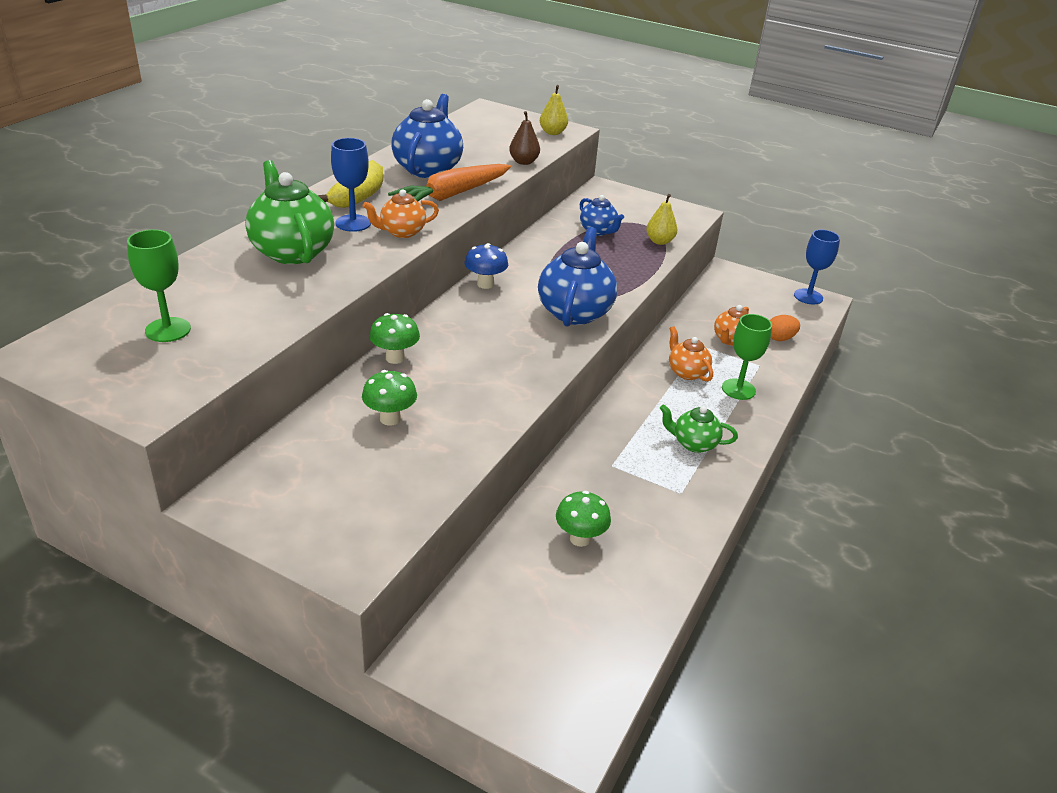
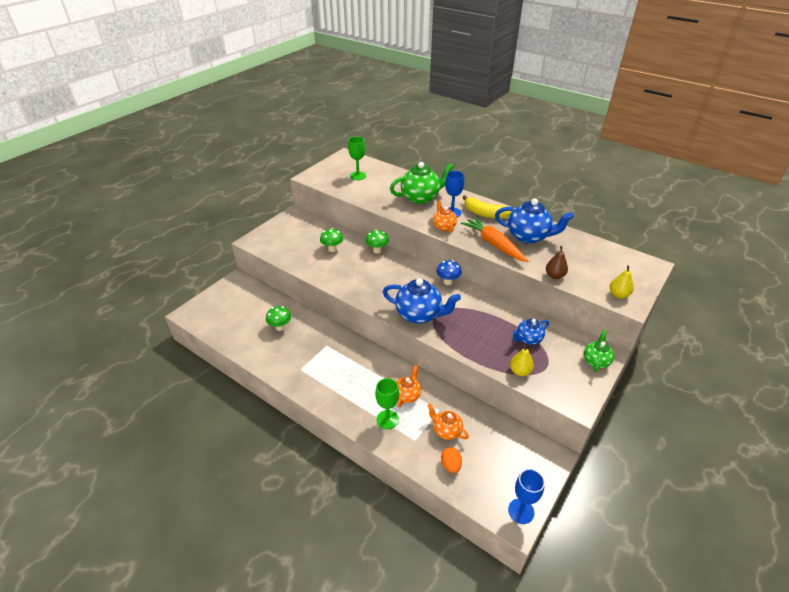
camera: 100 degrees right, 5 degrees up
green teapot [660,404,738,453] -> green teapot moved to [584,330,614,372]
orange teapot [669,326,713,382] -> orange teapot turned 45 degrees counterclockwise [396,365,421,407]

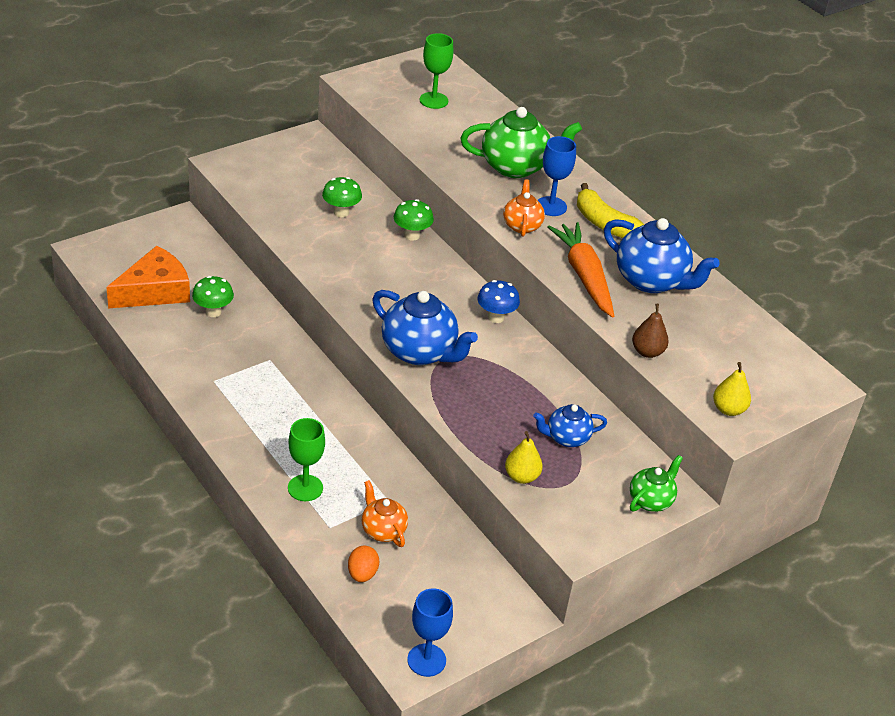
camera: 15 degrees right, 0 degrees up
orange teapot [396,365,421,407] -> none
none -> orange cheese [106,246,190,308]

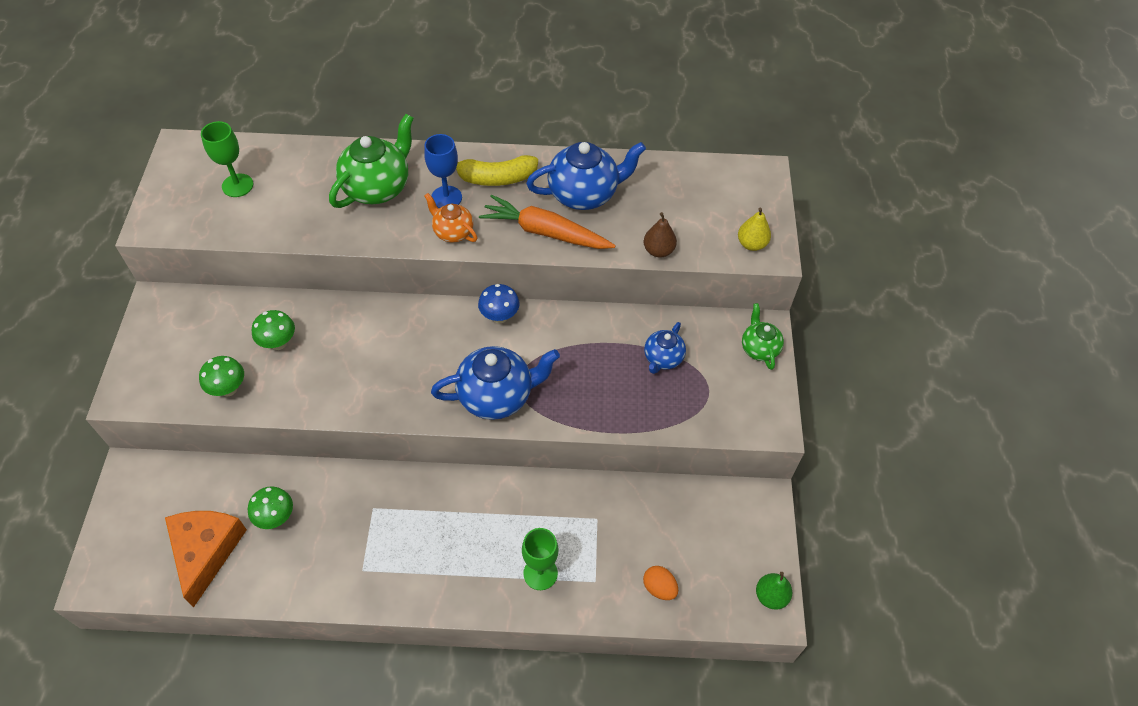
camera: 50 degrees left, 15 degrees up
orange teapot [362,480,408,547] -> none
green mushroom [394,199,434,241] -> green mushroom moved to [199,356,244,396]
blue goblet [407,588,453,677] -> green pear [756,572,792,610]
yellow pear [505,431,543,484] -> none

